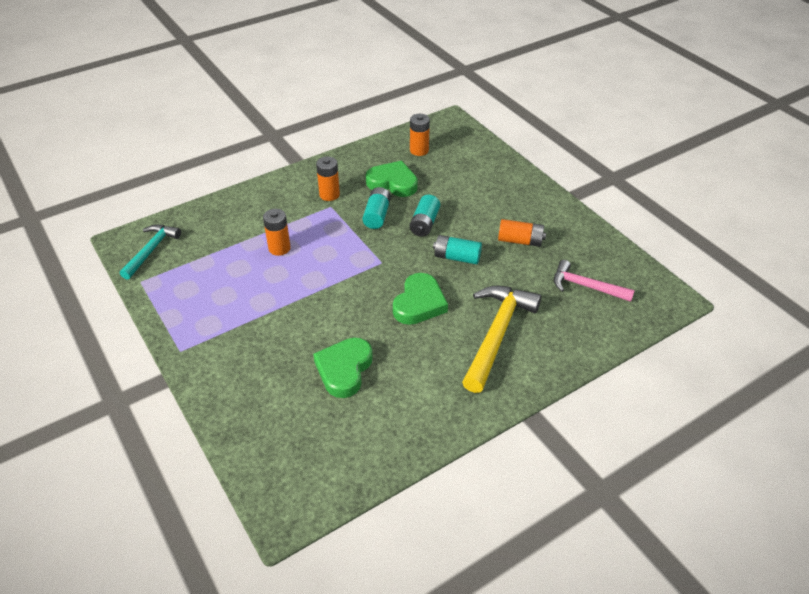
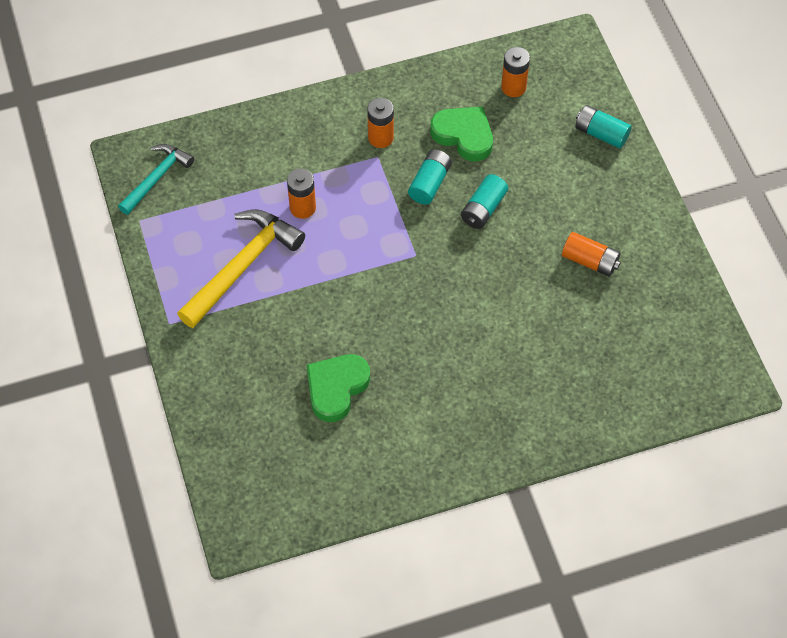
camera: 15 degrees right, 15 degrees up
green heart [393,273,448,325] -> none
turquoise battery [433,235,482,264] -> turquoise battery moved to [575,105,632,149]
yellow hammer [462,286,541,393] -> yellow hammer moved to [177,209,305,328]
pink hammer [554,260,635,302] -> none

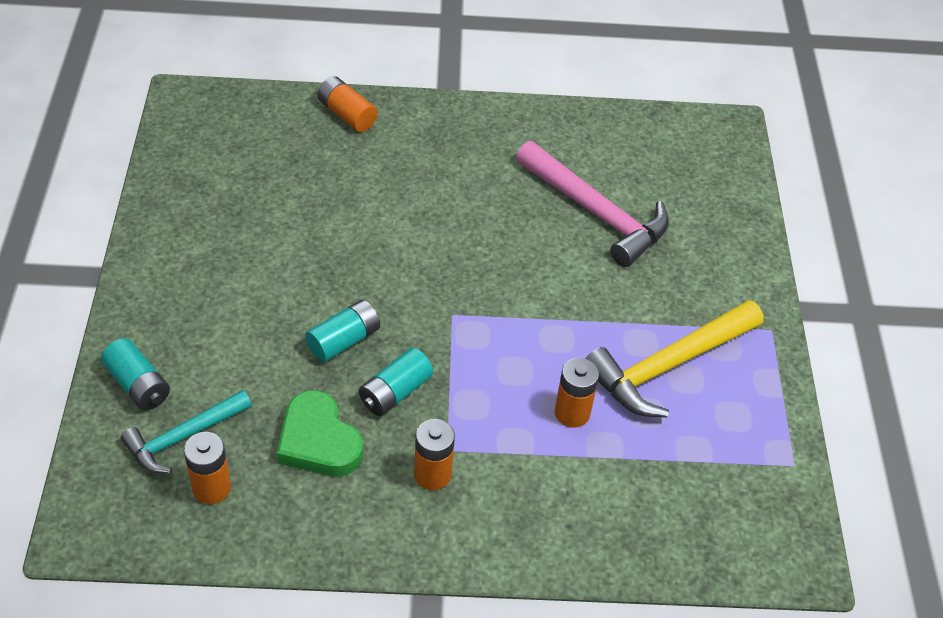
camera: 165 degrees left, 10 degrees down
turquoise hammer [118,144,194,215] -> turquoise hammer moved to [121,390,252,474]
green heart [307,354,370,422] -> pink hammer [516,141,669,267]
orange battery [562,232,621,277] -> orange battery moved to [317,76,378,132]

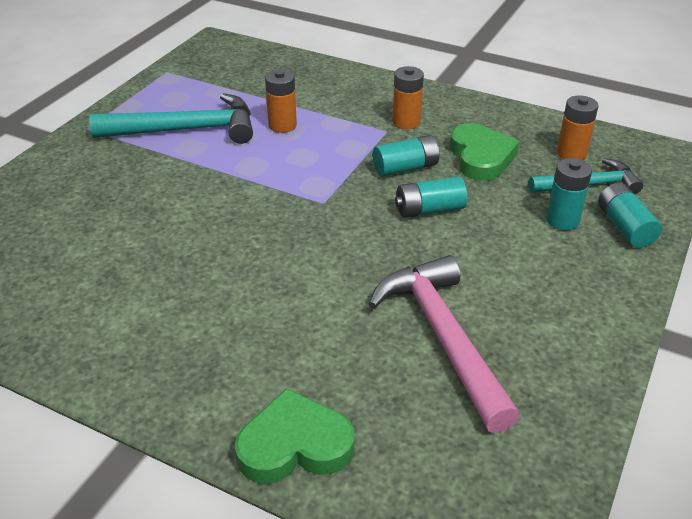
camera: 150 degrees left, 10 degrees down
orange battery [317,76,378,132] -> green heart [235,388,354,484]
pink hammer [516,141,669,267] -> pink hammer moved to [368,255,520,433]
yellow hammer [585,300,764,418] -> turquoise hammer [89,93,253,144]
none -> turquoise battery [546,158,592,230]

